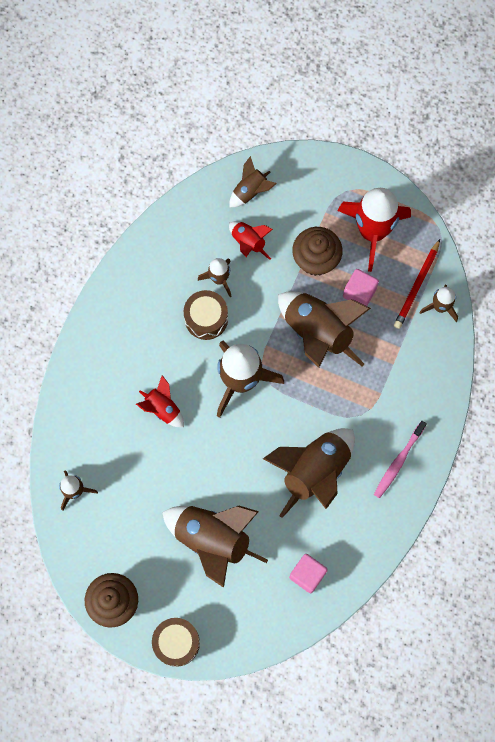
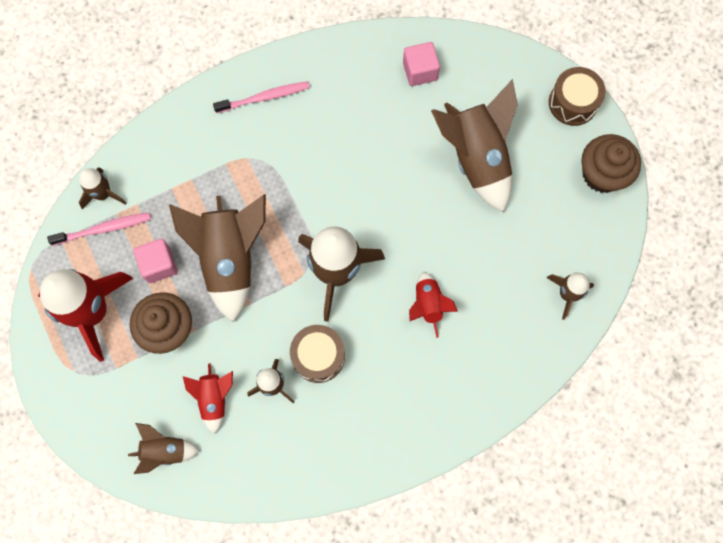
camera: 140 degrees left, 0 degrees up
brown rocket [263,428,355,518] -> none
red pencil [394,239,440,329] -> pink toothbrush [47,213,151,246]

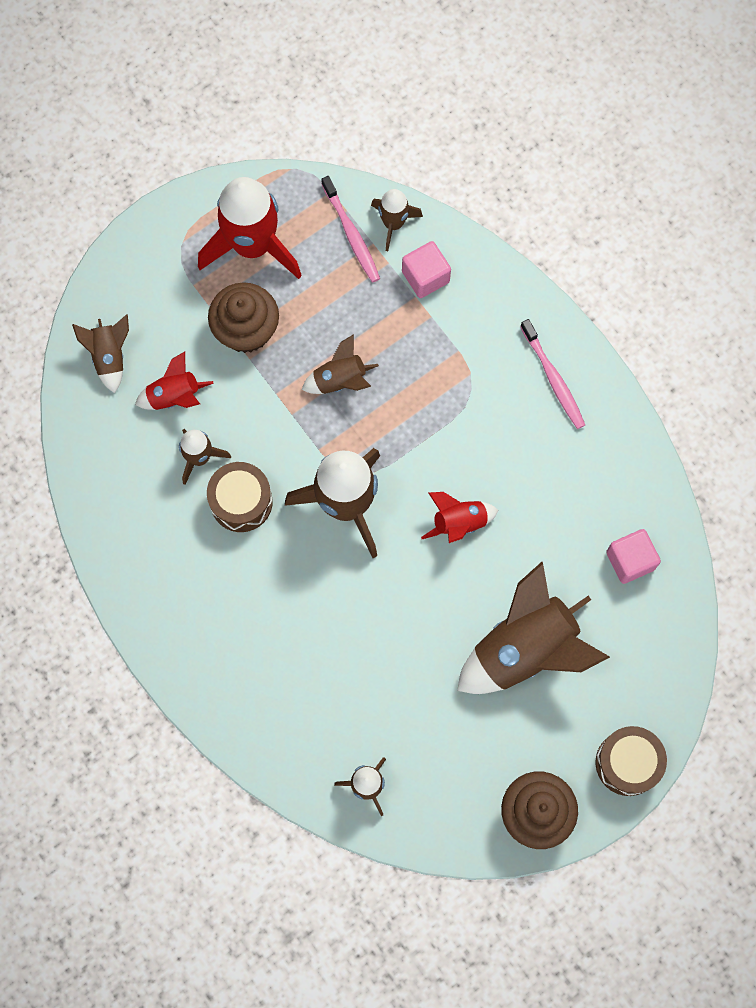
camera: 80 degrees right, 0 degrees up
pink cube [133,239,178,283] -> pink cube moved to [402,241,451,298]
brown rocket [169,194,266,322] -> brown rocket [302,334,379,394], size x0.52
red rocket [409,272,458,338] -> red rocket moved to [421,492,498,543]

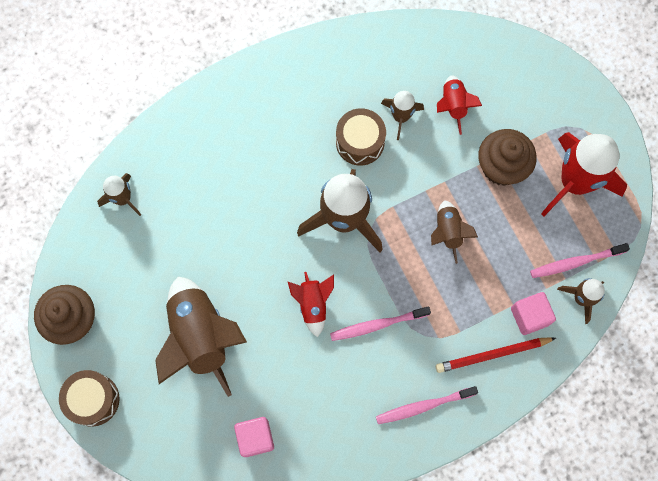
camera: 100 degrees right, 0 degrees up
brown rocket [72,314,129,393] -> none
none -> pink toothbrush [330,306,431,341]
none -> red pencil [436,337,556,373]

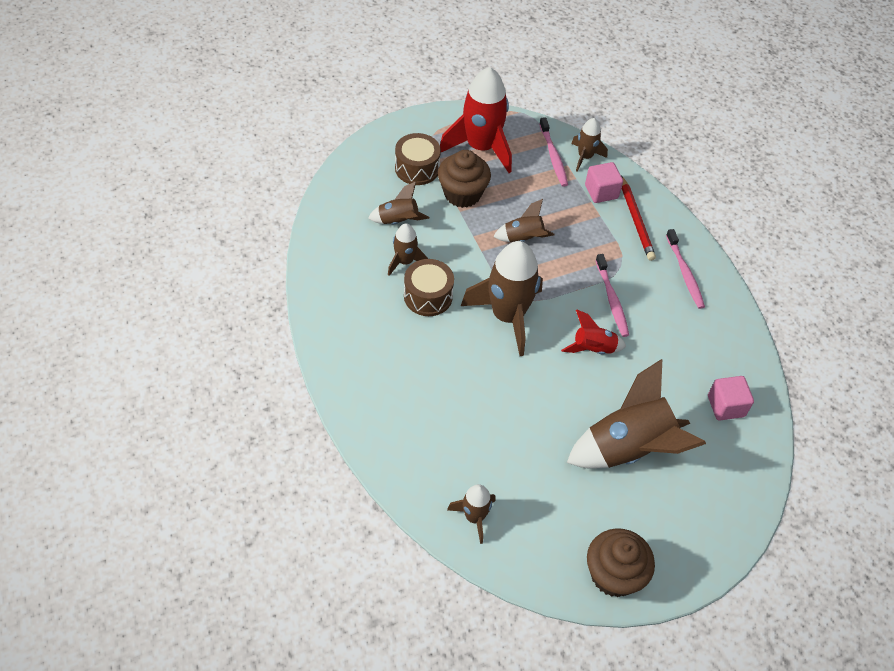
camera: 90 degrees left, 20 degrees down
brown drum [59,370,120,427] -> brown drum moved to [395,133,441,185]
red rocket [437,76,482,135] -> brown rocket [368,182,430,225]

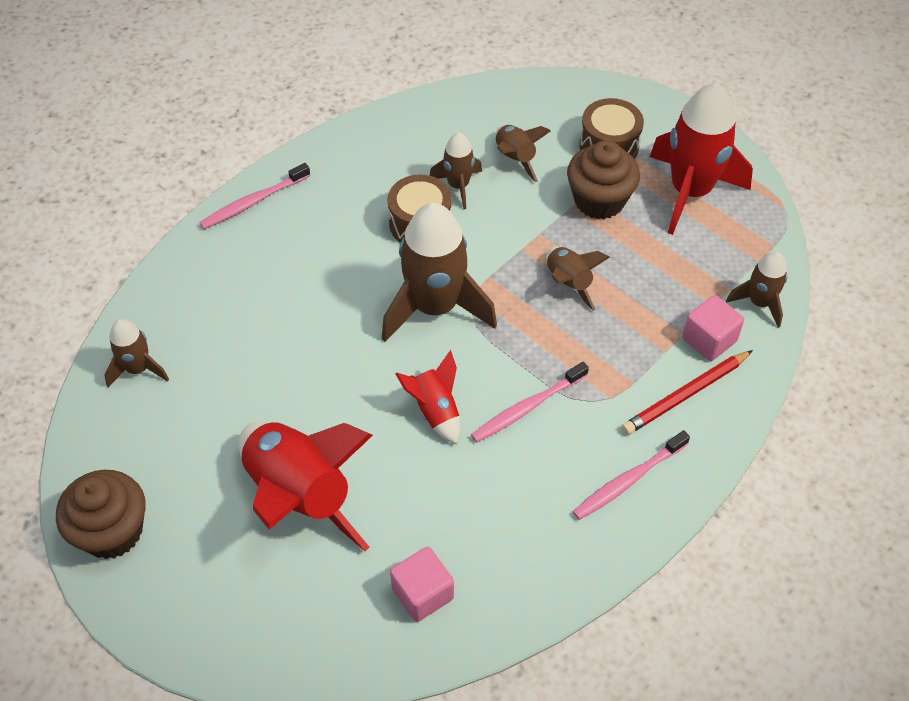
camera: 70 degrees right, 0 degrees up
pink toothbrush [539,117,568,187] -> pink toothbrush moved to [199,163,310,229]
brown rocket [567,359,706,469] -> red rocket [238,422,373,551]

